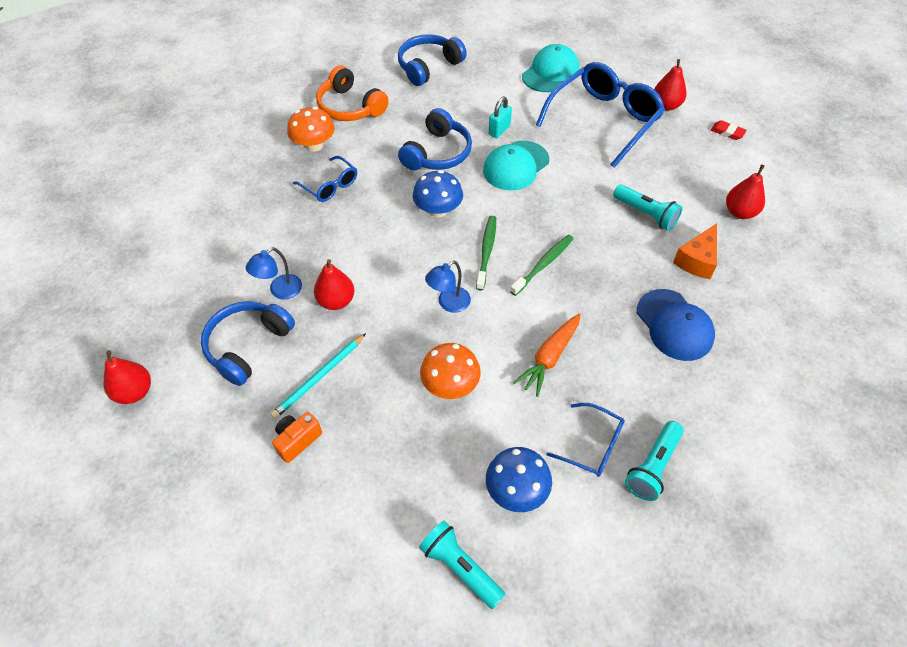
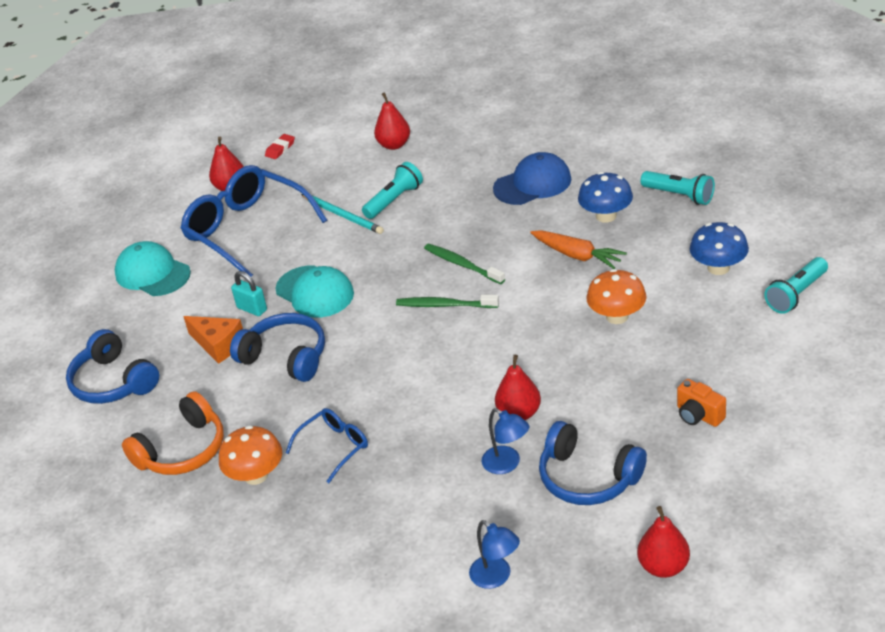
camera: 85 degrees left, 15 degrees down
turquoise pencil [270,333,366,419] -> turquoise pencil moved to [301,194,384,234]
blue mushroom [413,170,463,217] -> blue mushroom moved to [578,172,633,223]
blue lamp [425,260,471,313] -> blue lamp moved to [469,520,520,589]
blue glasses [546,403,625,477] -> none
orange cheese [673,223,717,279] -> orange cheese moved to [183,316,243,364]

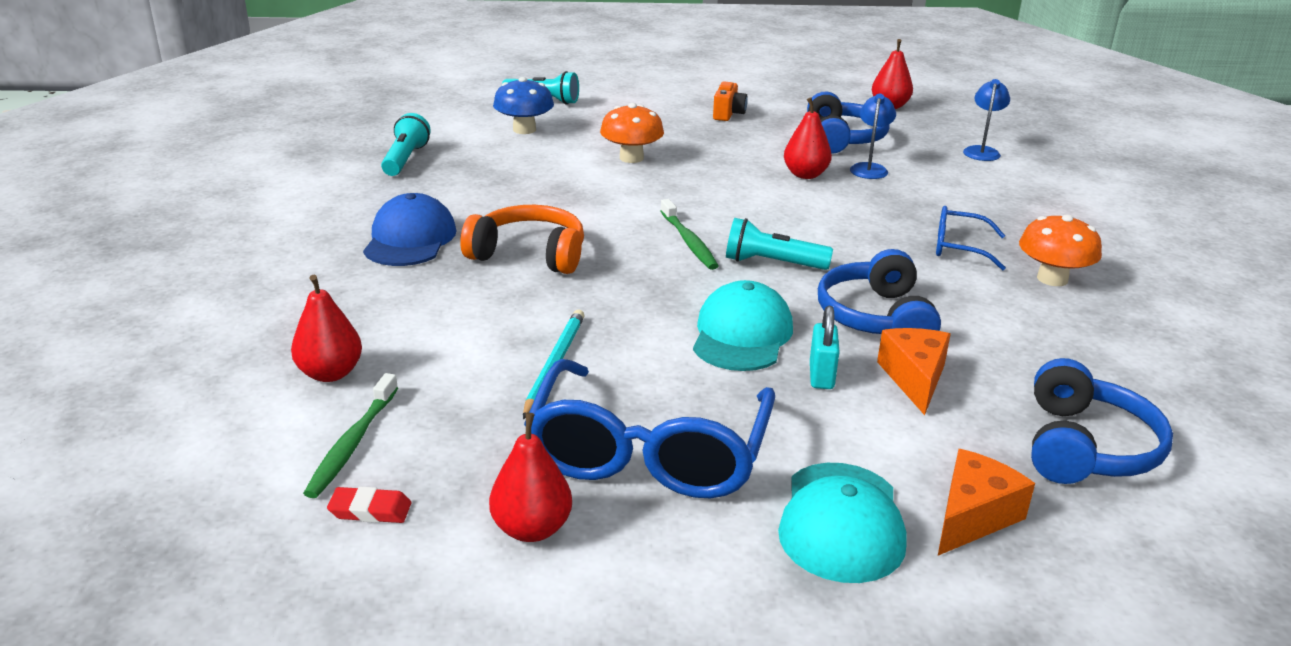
camera: 125 degrees left, 10 degrees down
orange headphones [122,391,224,475] -> orange headphones moved to [460,205,584,274]
turquoise flashlight [362,162,423,219] -> turquoise flashlight moved to [726,218,833,270]
green toothbrush [424,243,505,284] -> green toothbrush moved to [303,373,398,498]
blue cap [493,152,571,205] -> blue cap turned 60 degrees clockwise [363,193,457,266]
orange carrot [530,230,627,269] -> none
blue mushroom [578,172,633,223] -> none
none -> orange cheese [938,449,1035,556]

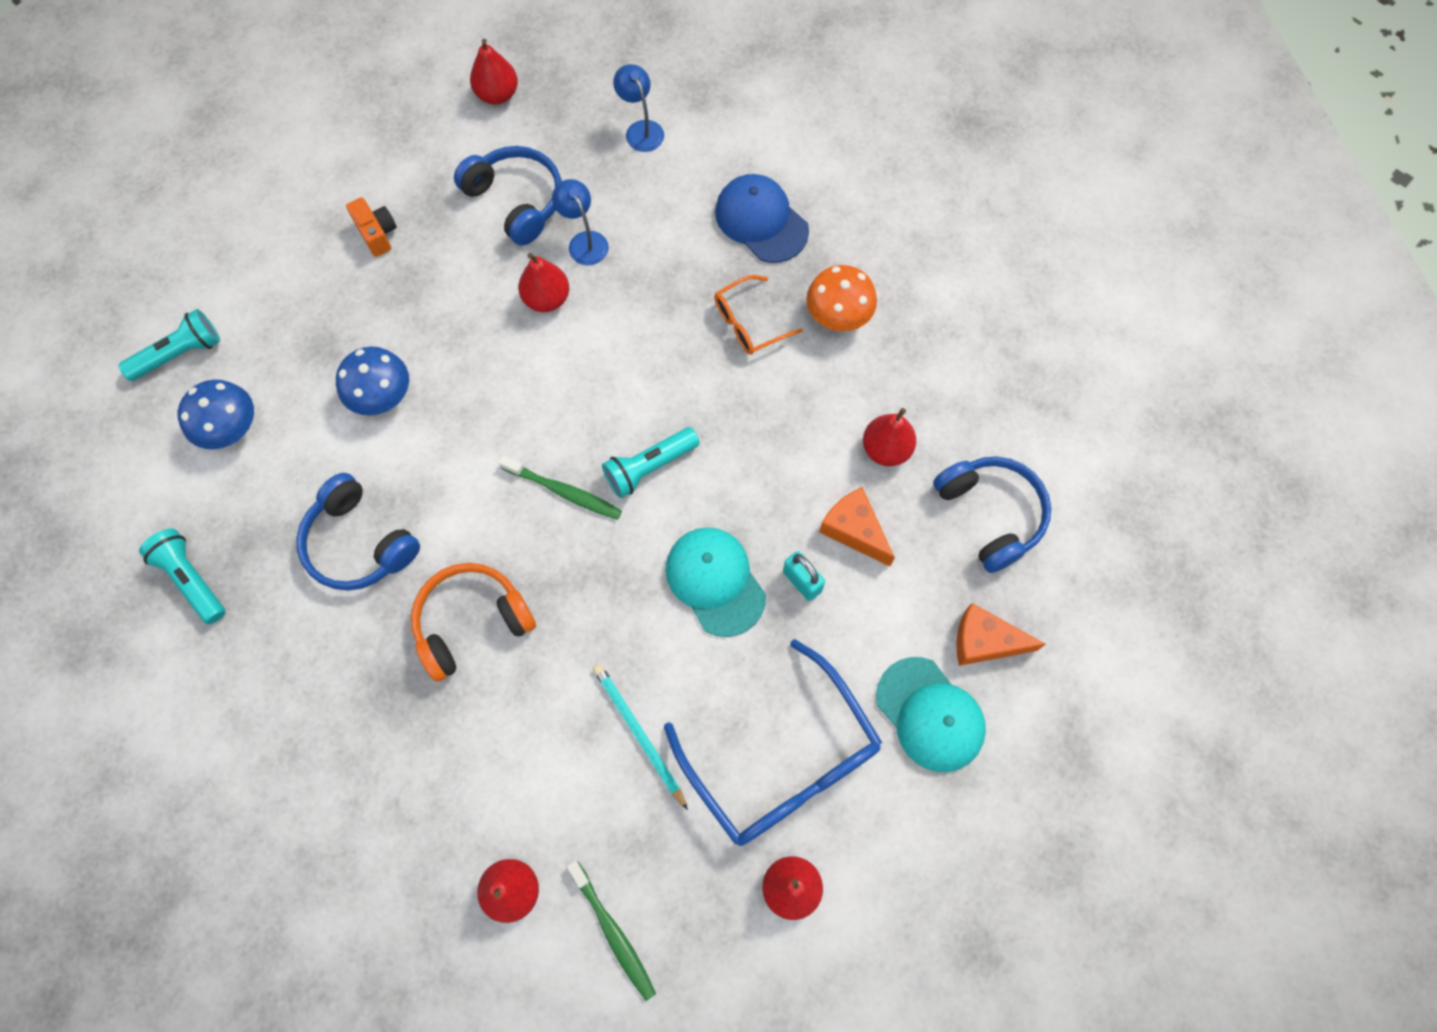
camera: 45 degrees left, 40 degrees up
red eraser [327,487,411,523] -> none
blue cap [363,193,457,266] -> blue cap moved to [715,174,809,263]
orange mushroom [600,103,664,163] -> blue mushroom [336,347,409,416]
blue headphones [818,249,941,334] -> blue headphones moved to [296,473,420,591]
blue glasses [936,206,1006,270] -> orange glasses [714,275,803,355]
orange cheese [938,449,1035,556] -> orange cheese turned 75 degrees counterclockwise [956,603,1046,666]
none -> red pear [863,408,916,466]

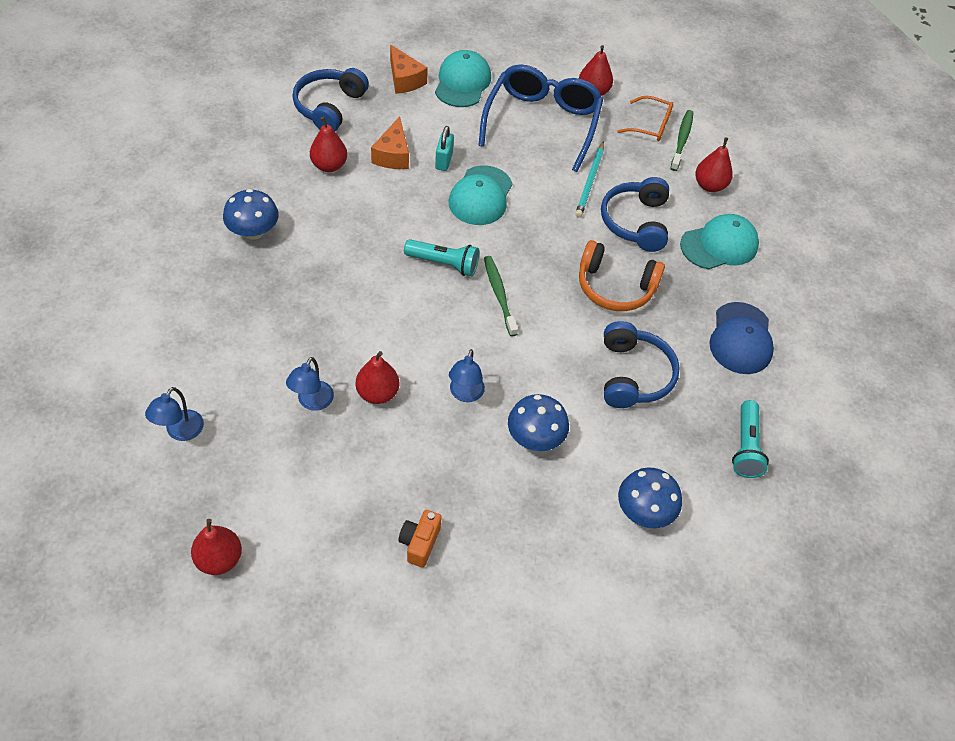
camera: 135 degrees left, 15 degrees down
turquoise flashlight [118,309,220,381] -> none
blue headphones [454,146,562,246] -> blue headphones moved to [601,177,669,252]
orange glasses [714,275,803,355] -> orange glasses moved to [617,96,673,141]
blue cap [715,174,809,263] -> blue cap moved to [709,302,774,374]
orange mushroom [806,265,877,331] -> blue mushroom [223,189,279,240]
none -> blue lamp [449,349,485,402]
none -> turquoise cap [680,214,759,269]

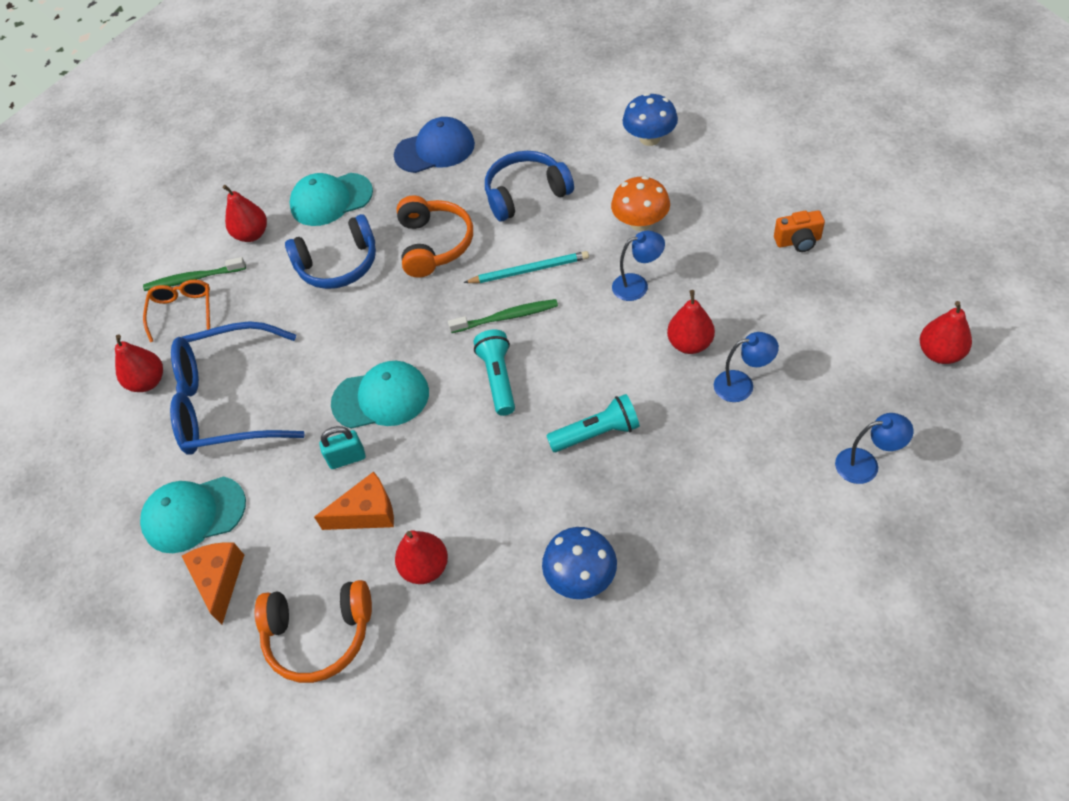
camera: 105 degrees left, 0 degrees up
blue headphones [292,68,369,131] -> orange headphones [255,580,372,683]
orange cheese [390,44,428,94] -> orange cheese turned 45 degrees counterclockwise [182,542,244,625]
green toothbrush [484,256,518,336] -> green toothbrush turned 150 degrees counterclockwise [448,299,558,333]
blue mushroom [508,394,569,451] -> orange mushroom [611,176,670,231]
turquoise pencil [575,141,604,218] -> turquoise pencil moved to [464,251,589,283]
turquoise cap [680,214,759,269] -> turquoise cap turned 60 degrees counterclockwise [290,173,373,226]
turquoise flashlight [732,400,769,478] -> turquoise flashlight moved to [546,394,640,452]

